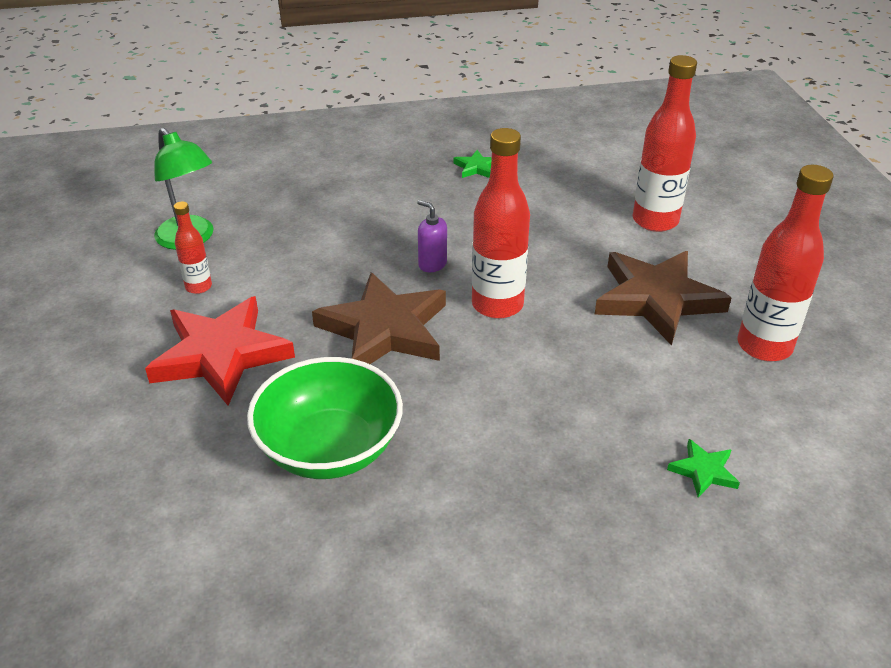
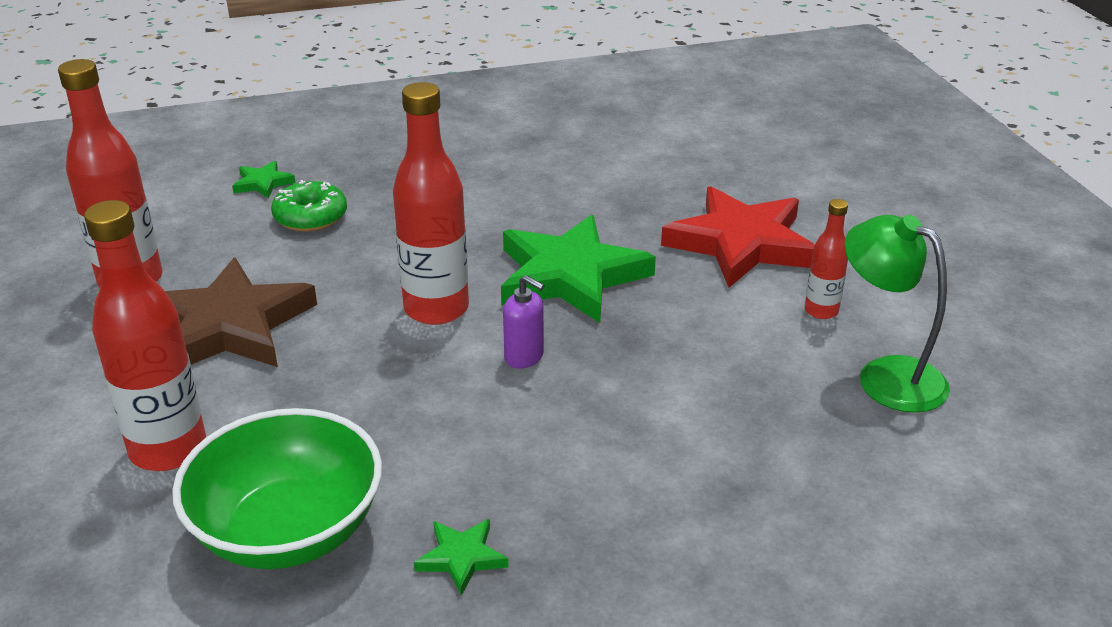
camera: 175 degrees right, 5 degrees down
green bowl [247,357,403,479] -> green bowl moved to [172,408,382,569]
brown star [312,272,446,364] -> green star [501,215,656,323]
none -> green donut [271,180,347,232]

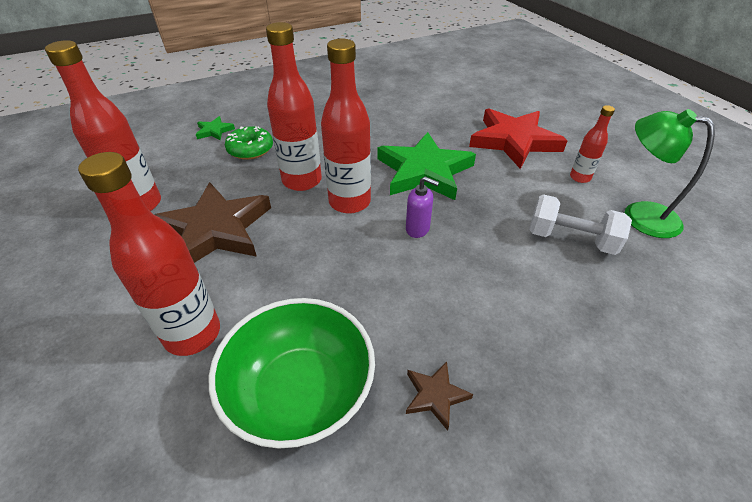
camera: 10 degrees left, 10 degrees up
green star [414,519,509,596] -> brown star [406,362,473,431]
none -> red bottle [266,22,322,191]
none -> white dumbbell [530,194,632,255]

